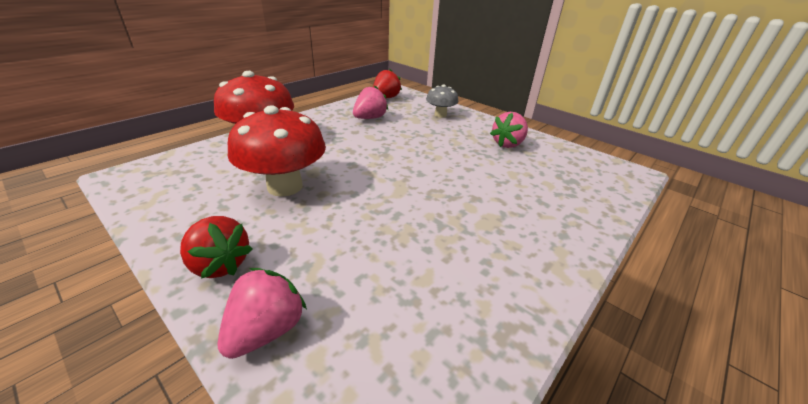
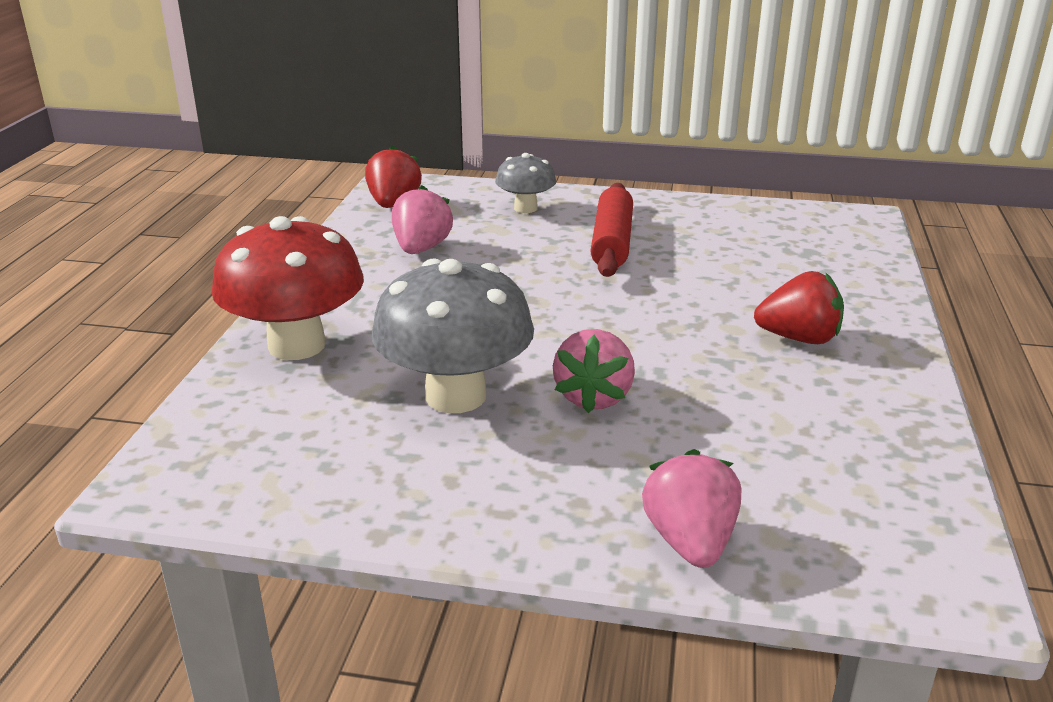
camera: 30 degrees left, 5 degrees down
red strawberry [180,216,252,279] -> red strawberry moved to [754,271,844,344]
red mushroom [228,105,326,197] -> grey mushroom [372,258,534,413]
pink strawberry [490,112,528,148] -> pink strawberry moved to [553,329,635,413]
none -> red rolling pin [590,183,633,277]

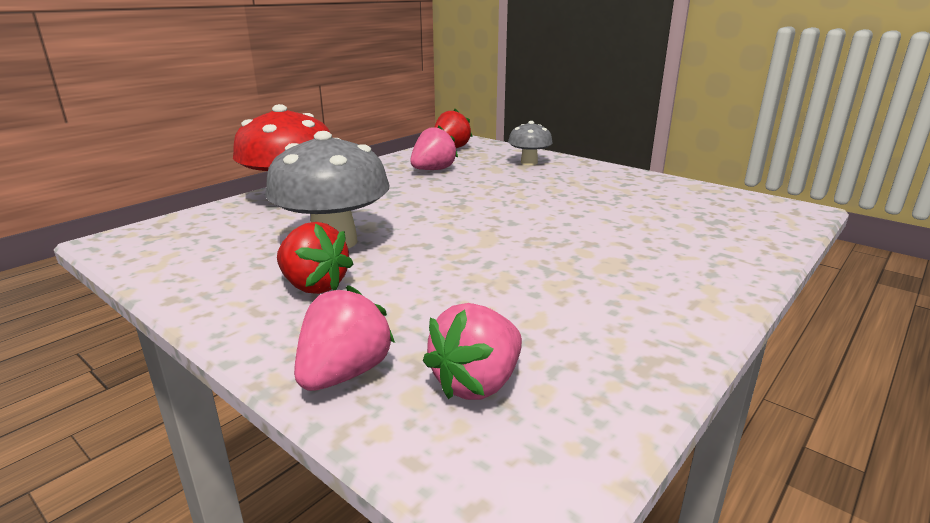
camera: 30 degrees right, 5 degrees down
pink strawberry [553,329,635,413] -> pink strawberry moved to [423,303,522,400]
red rolling pin [590,183,633,277] -> none
red strawberry [754,271,844,344] -> red strawberry moved to [277,222,353,294]

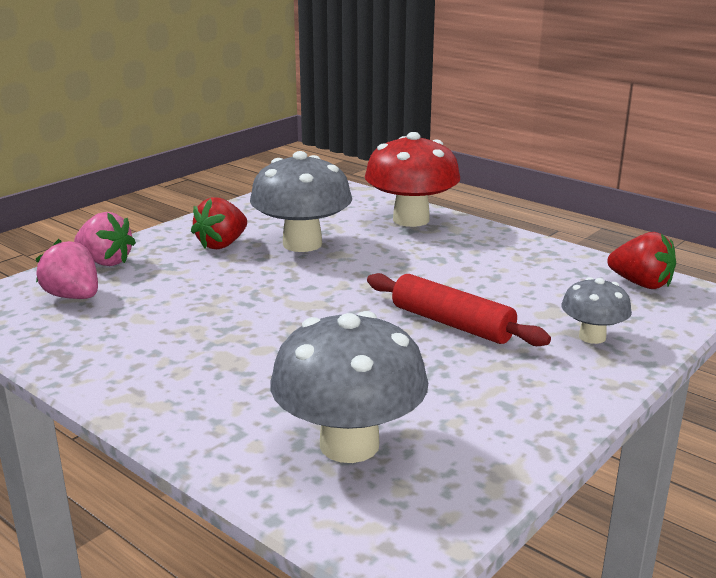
camera: 90 degrees right, 0 degrees up
pink strawberry [410,125,458,170] -> none
none -> grey mushroom [270,311,428,463]
none -> red rolling pin [367,273,551,346]

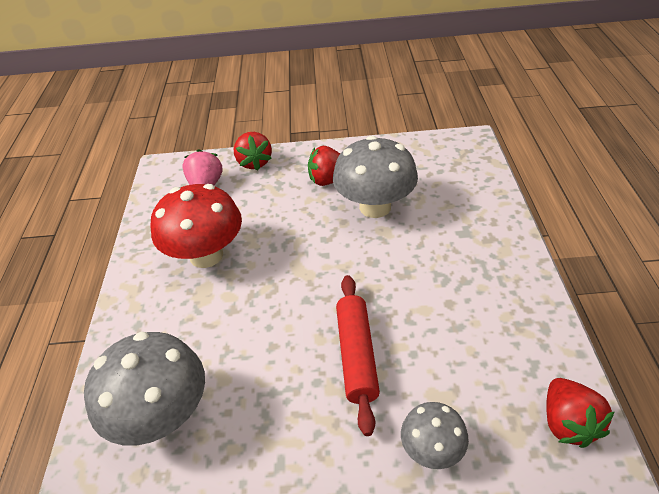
camera: 50 degrees right, 20 degrees up
pink strawberry [74,212,136,266] -> red strawberry [234,132,272,171]
red mushroom [365,132,460,227] -> red mushroom moved to [150,184,242,268]

